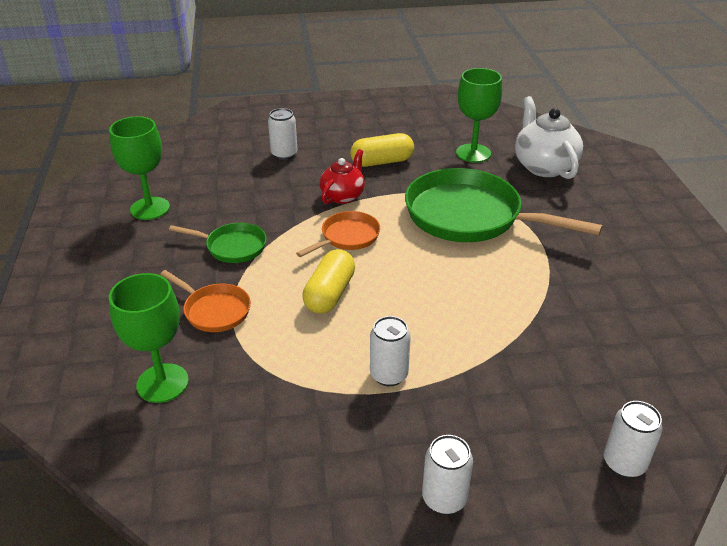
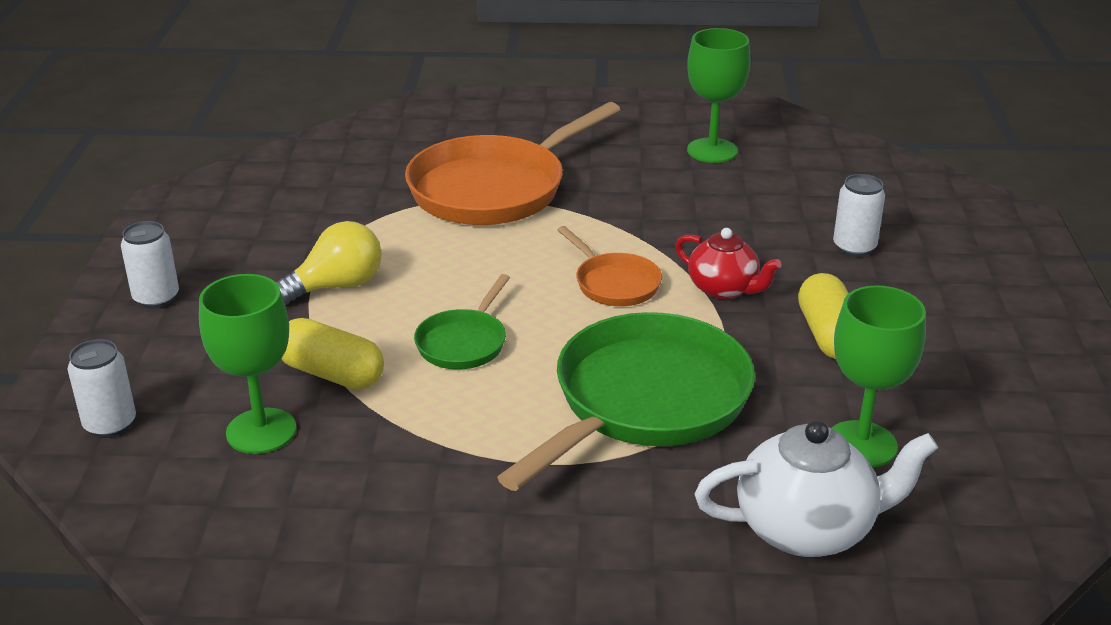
camera: 100 degrees right, 5 degrees down
green goblet [109,273,189,403] -> green goblet moved to [199,274,296,454]
orange pan [160,270,251,332] -> orange pan [405,102,620,225], size x2.04
green pan [169,223,267,263] -> green pan moved to [414,274,510,369]
yellow capsule [302,249,355,314] -> yellow capsule moved to [282,318,384,390]
white can [370,316,411,386] -> yellow light bulb [276,221,382,304]

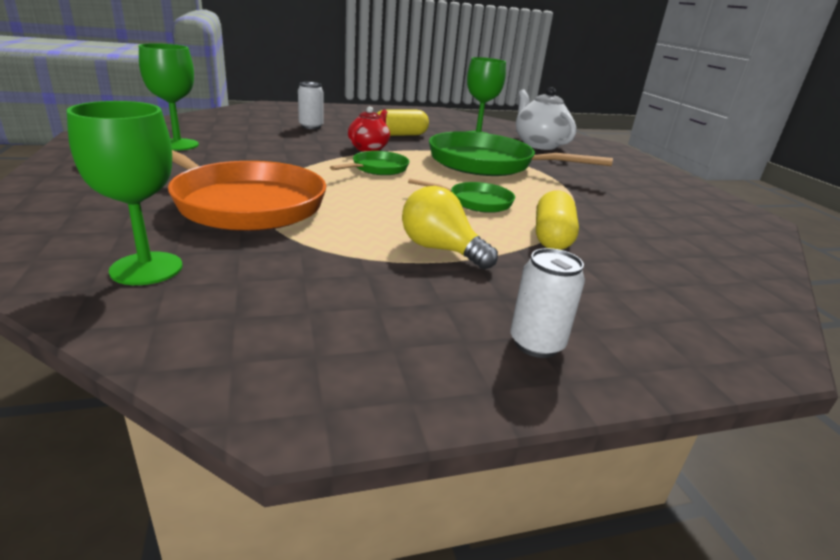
camera: 110 degrees left, 5 degrees down
white can [68,339,136,438] -> none
green goblet [199,274,296,454] -> green goblet moved to [66,101,183,285]
orange pan [557,226,662,306] -> green pan [330,151,409,175]

